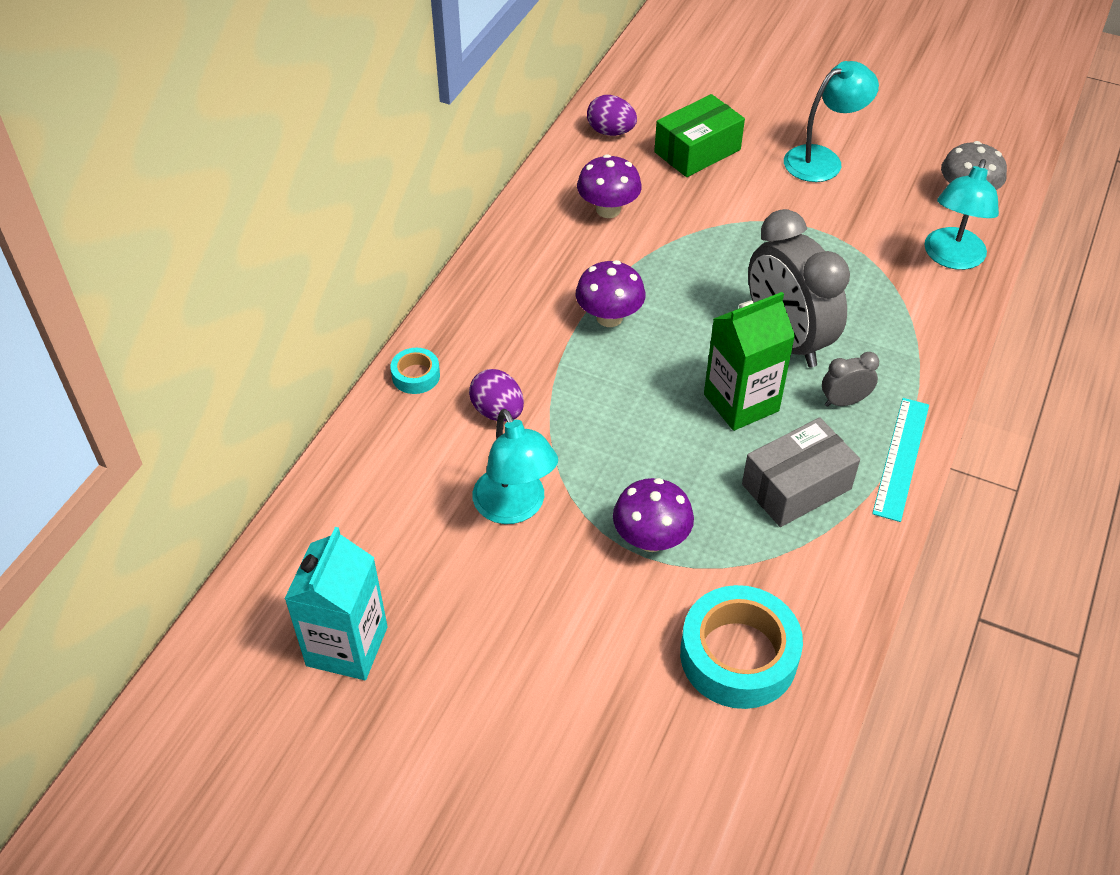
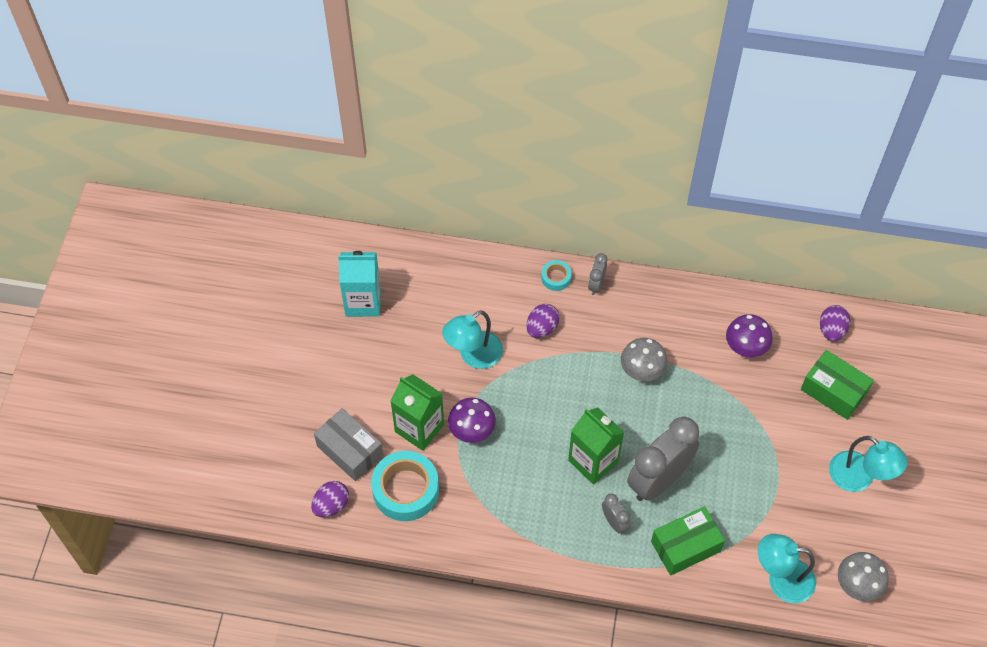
camera: 75 degrees right, 10 degrees up
purple mushroom [576,260,646,327] -> grey mushroom [621,338,668,381]
grey box [742,417,860,527] -> grey box moved to [314,408,383,481]
turquoise ruler [872,398,929,522] -> none
none -> purple egg [311,481,349,518]
none -> green carton [391,374,444,451]
none -> grey clock [588,253,607,295]
none -> green box [651,506,725,576]

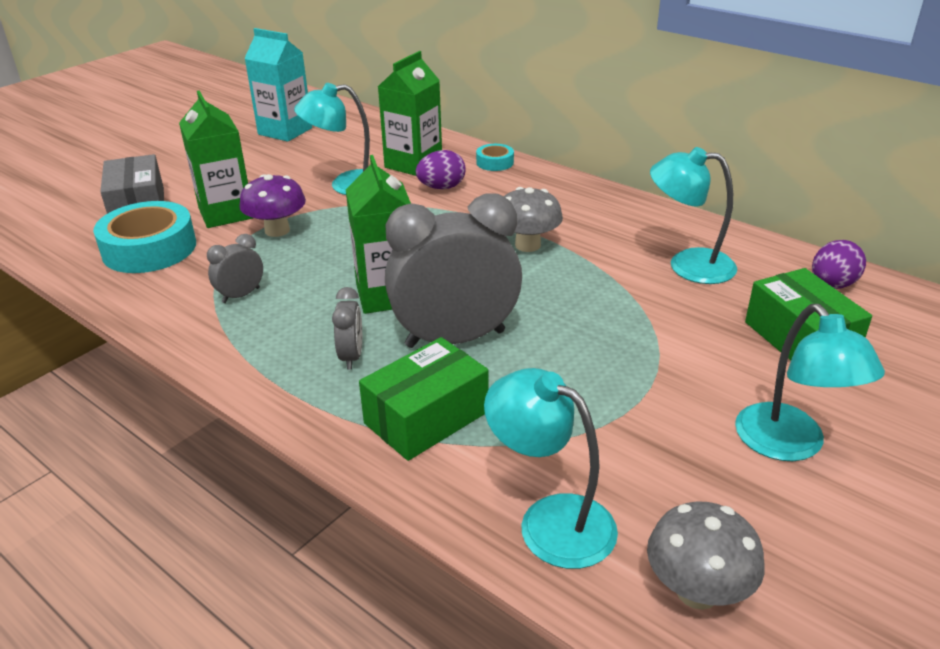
camera: 30 degrees right, 25 degrees down
purple egg [311,481,349,518] -> none
grey clock [588,253,607,295] -> grey clock moved to [207,234,263,303]
green box [651,506,725,576] -> green box turned 45 degrees counterclockwise [359,337,489,461]
purple mushroom [726,314,773,357] -> turquoise lamp [650,147,737,284]
none -> green carton [378,51,442,176]

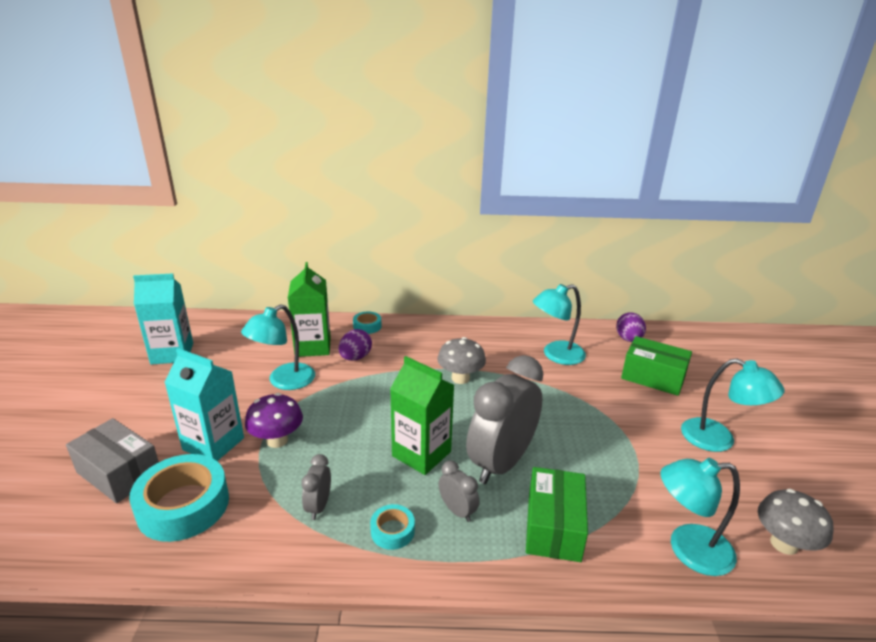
camera: 40 degrees left, 5 degrees down
green carton [179,91,253,228] -> turquoise carton [164,348,244,461]
none -> turquoise tape [370,504,415,550]

